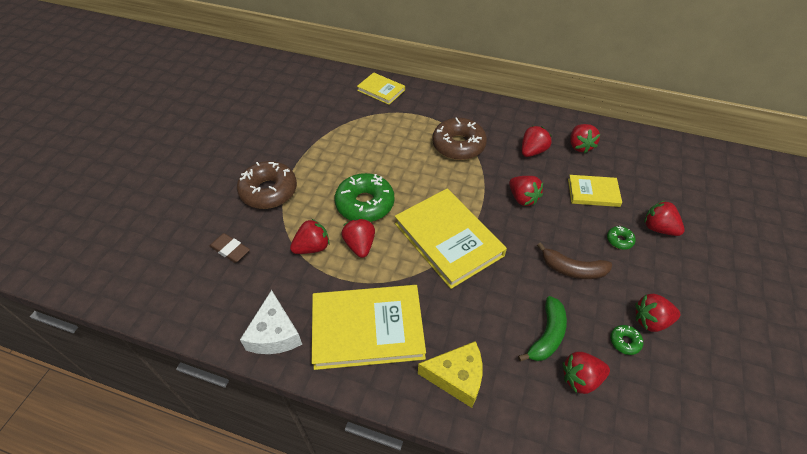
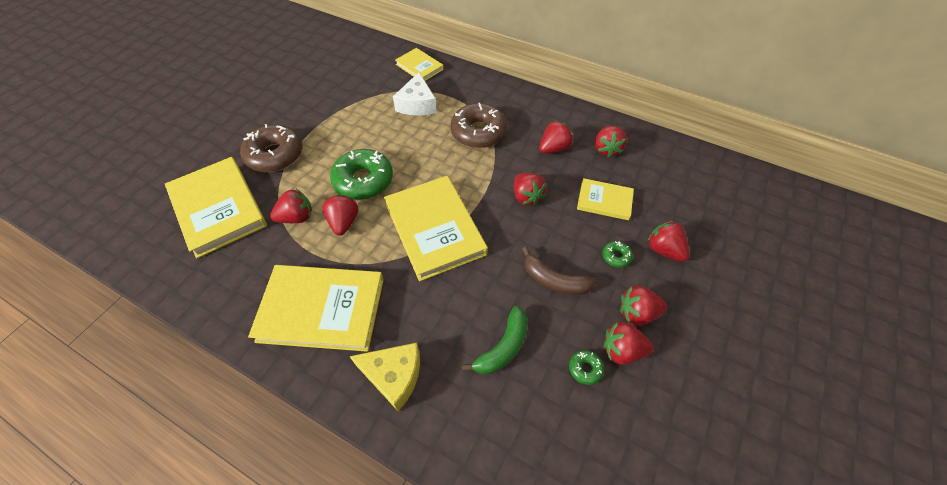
camera: 10 degrees right, 5 degrees up
brown eraser [209,233,250,263] -> yellow book [165,157,267,258]
white cheese [240,290,302,354] -> white cheese moved to [393,72,437,116]
red strawberry [563,352,610,394] -> red strawberry moved to [620,286,667,326]

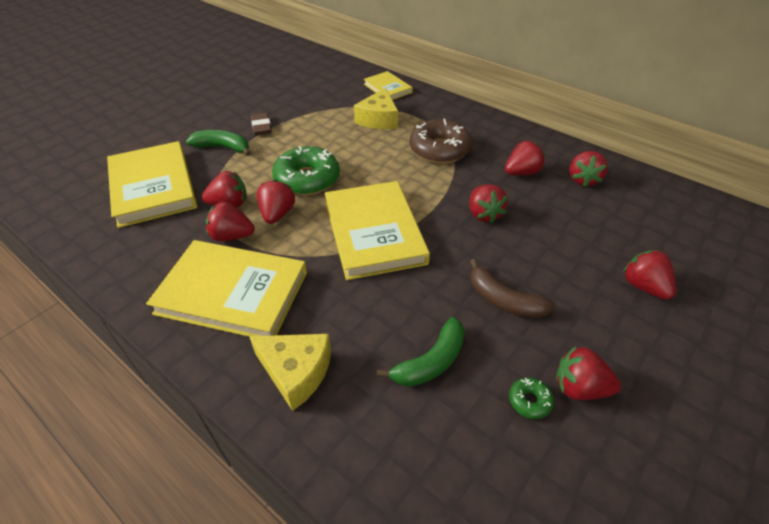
camera: 10 degrees right, 10 degrees down
brown donut [240,124,302,172] -> green banana [186,130,251,156]
white cheese [393,72,437,116] -> yellow cheese [354,88,398,129]
yellow book [577,178,634,220] -> none
green donut [602,241,633,268] -> none
red strawberry [620,286,667,326] -> red strawberry moved to [206,202,255,241]
none -> brown eraser [251,113,272,135]

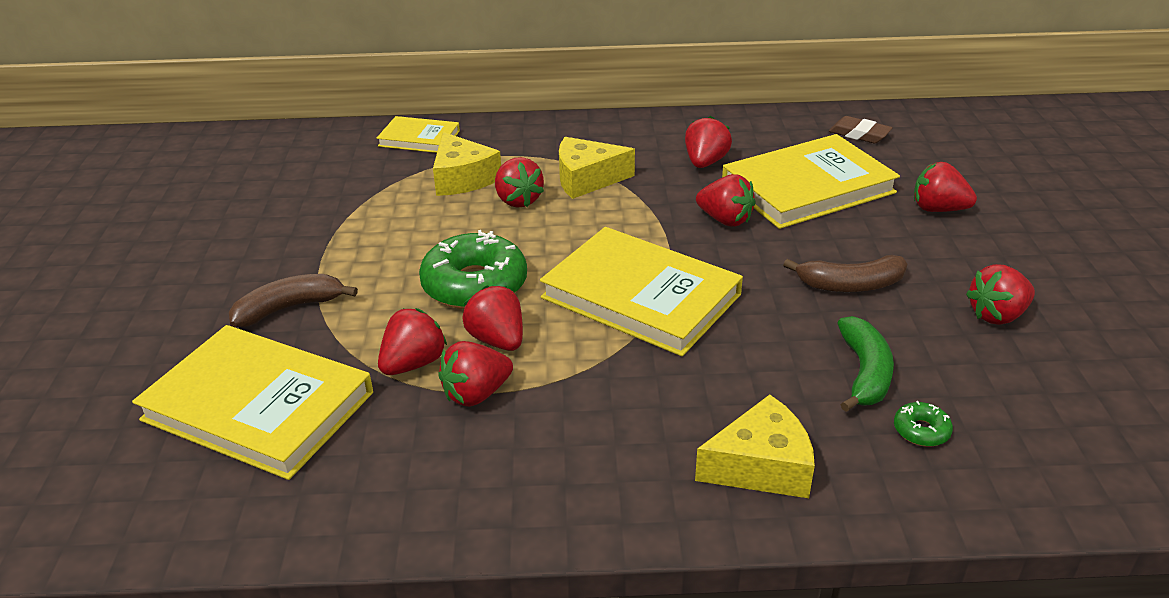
camera: 40 degrees left, 10 degrees down
yellow book [146,240,307,337] -> yellow book moved to [722,134,900,229]
green banana [186,130,251,156] -> brown banana [229,274,358,327]
brown eraser [251,113,272,135] -> brown eraser moved to [829,116,893,143]
brown donut [410,119,472,164] -> yellow cheese [559,137,635,199]
green donut [509,377,554,419] -> green donut moved to [894,401,953,447]
red strawberry [569,151,608,187] -> red strawberry moved to [495,157,544,208]

